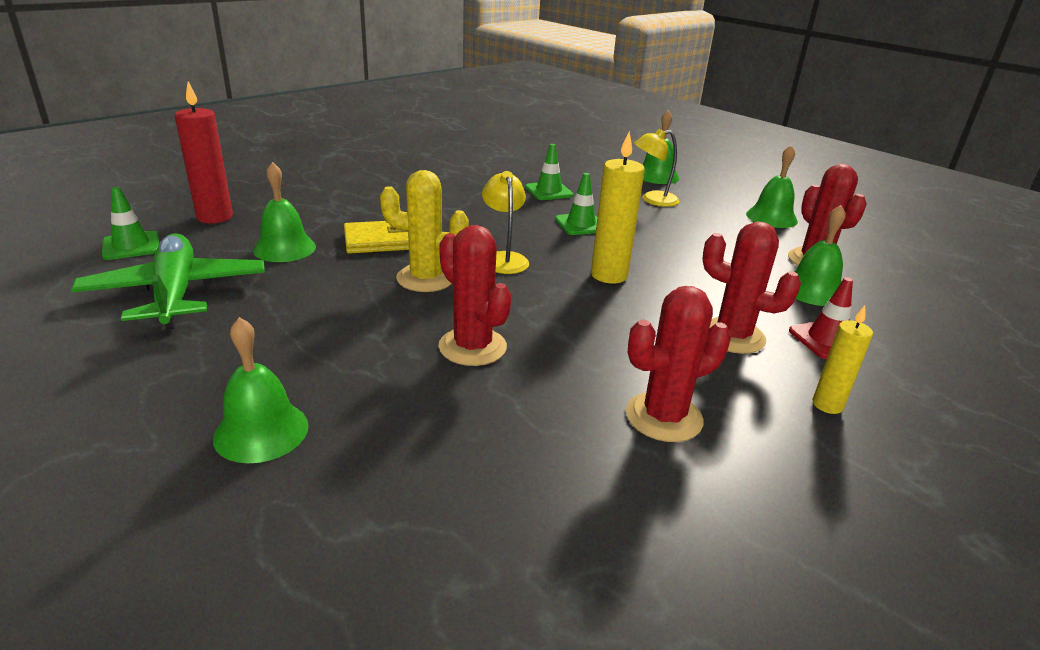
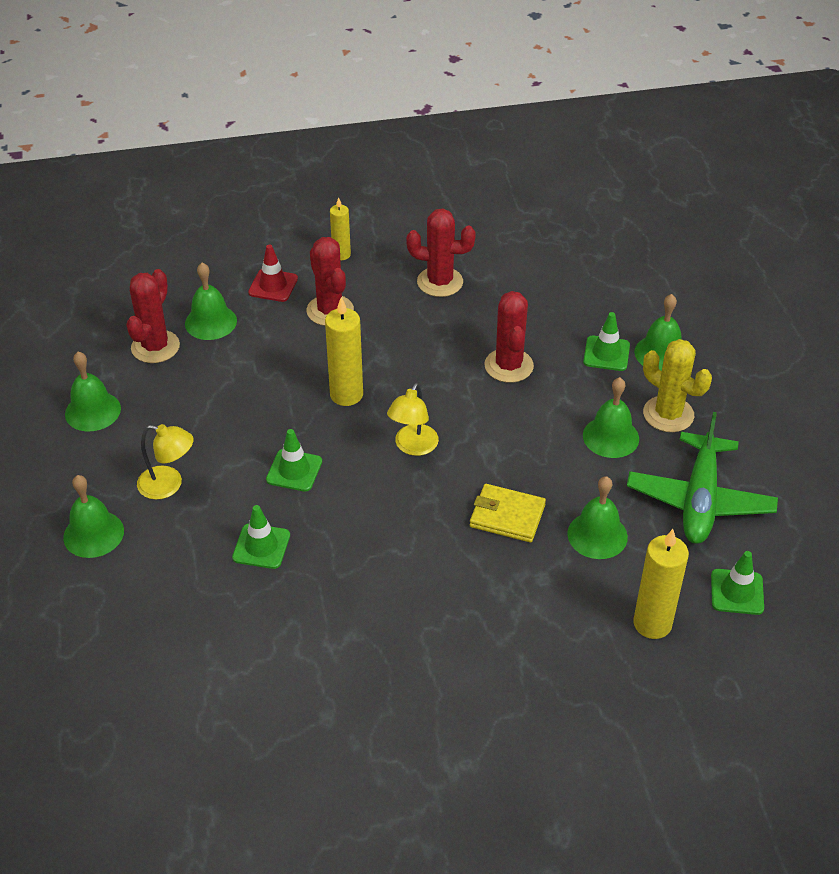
camera: 145 degrees left, 15 degrees up
red candle [174,81,233,224] -> yellow candle [633,529,689,639]
yellow cactus [380,170,469,292] -> yellow cactus moved to [643,339,712,432]
none -> green traffic cone [583,312,630,371]
none -> green bell [583,377,639,458]

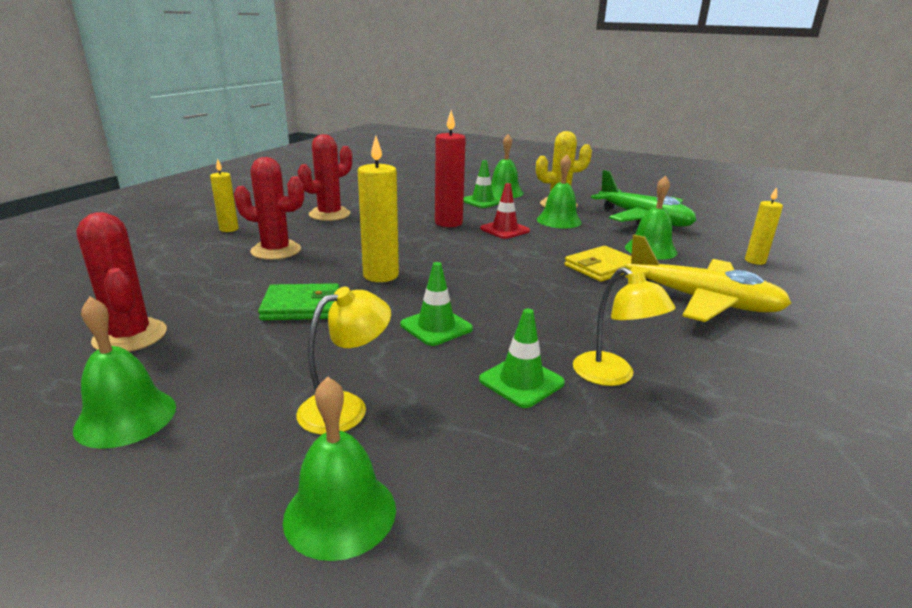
camera: 55 degrees left, 20 degrees down
green bell [185,263,237,340] -> none
red traffic cone [248,244,298,302] -> red traffic cone moved to [480,183,530,239]
yellow lamp [387,383,439,456] -> yellow lamp moved to [573,267,675,386]
red cactus [485,291,534,383] -> red candle [435,110,466,227]
yellow candle [633,529,689,639] -> yellow candle [745,187,783,265], size x0.61
green traffic cone [711,551,764,615] -> none
none -> green wallet [258,283,339,320]
none -> yellow plane [625,235,792,322]

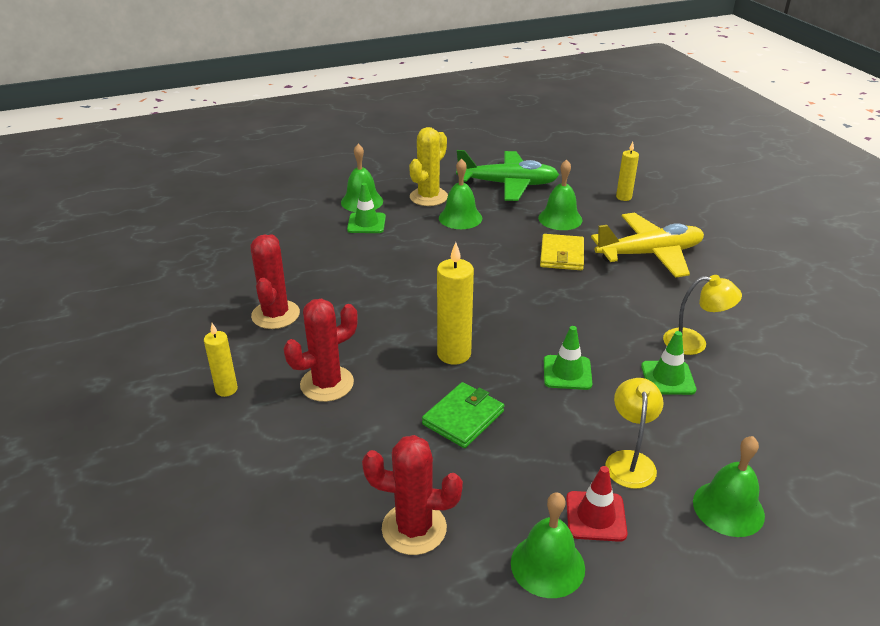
camera: 45 degrees left, 10 degrees up
red candle [435,110,466,227] -> none
red traffic cone [480,183,530,239] -> red traffic cone moved to [566,466,627,542]

